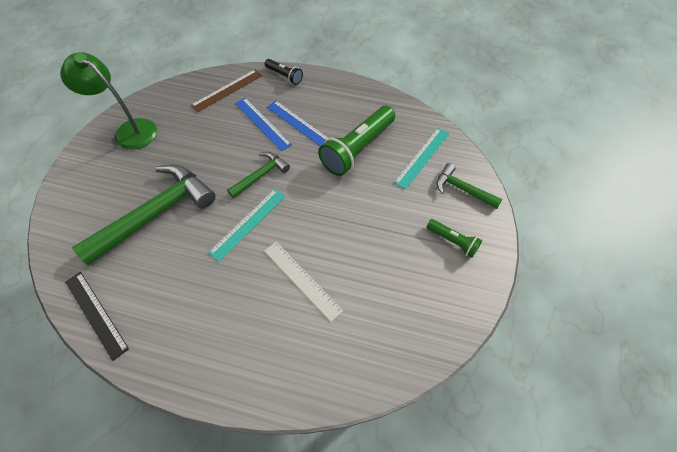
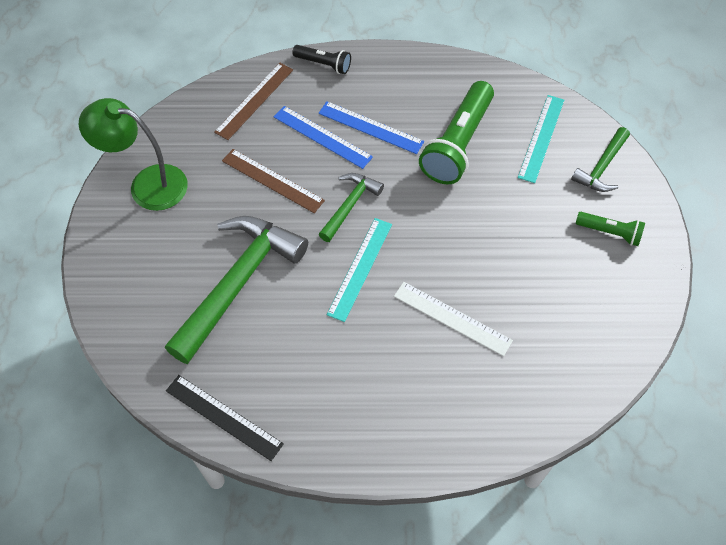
camera: 15 degrees left, 0 degrees up
green hammer [437,163,503,209] -> green hammer turned 75 degrees counterclockwise [571,127,630,192]
none -> brown ruler [222,149,325,213]

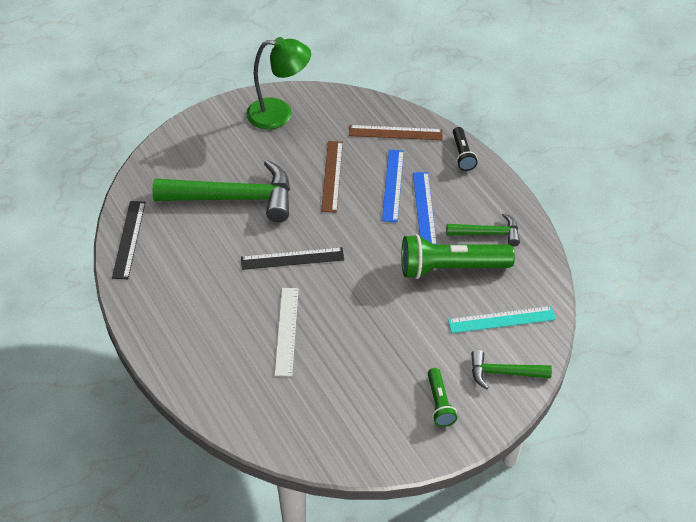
camera: 60 degrees right, 10 degrees down
green lamp [79,98,188,211] -> green lamp turned 105 degrees clockwise [246,37,311,129]
green hammer [319,173,384,242] -> green hammer moved to [446,213,520,247]
turquoise ruler [327,218,392,322] -> black ruler [241,247,344,270]

